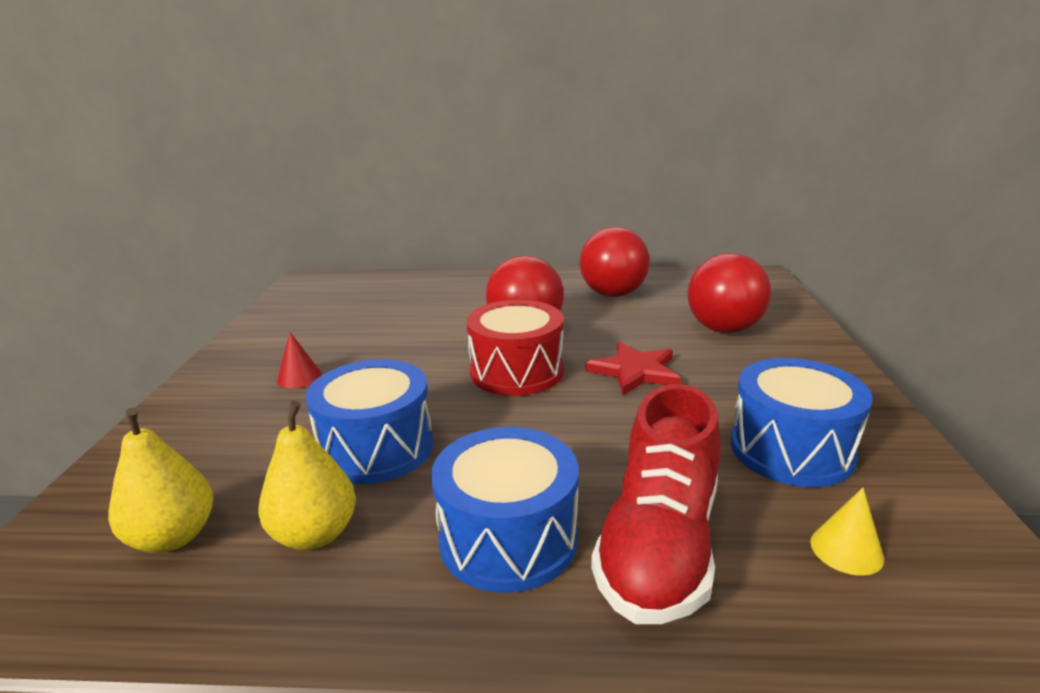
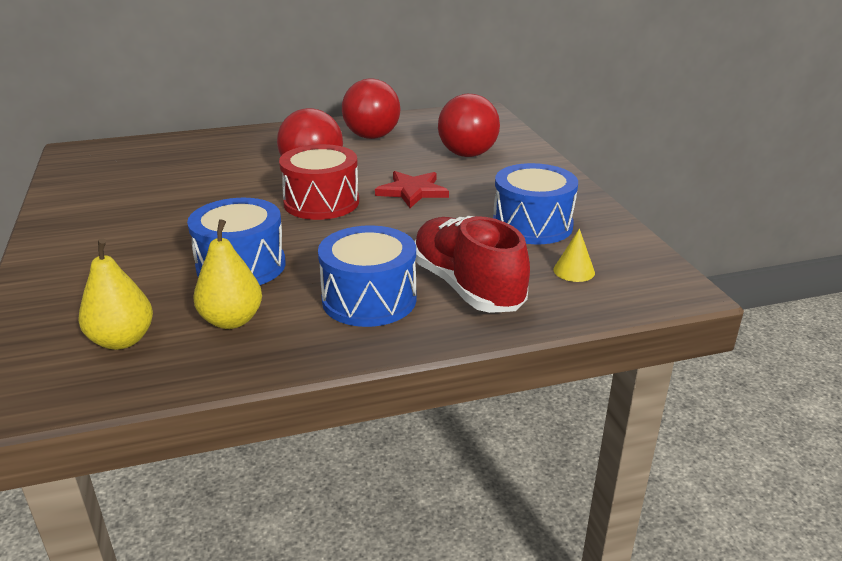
camera: 20 degrees left, 5 degrees up
red cone [277,332,322,388] -> none
red shoe [591,384,721,624] -> red shoe turned 150 degrees clockwise [414,216,530,313]

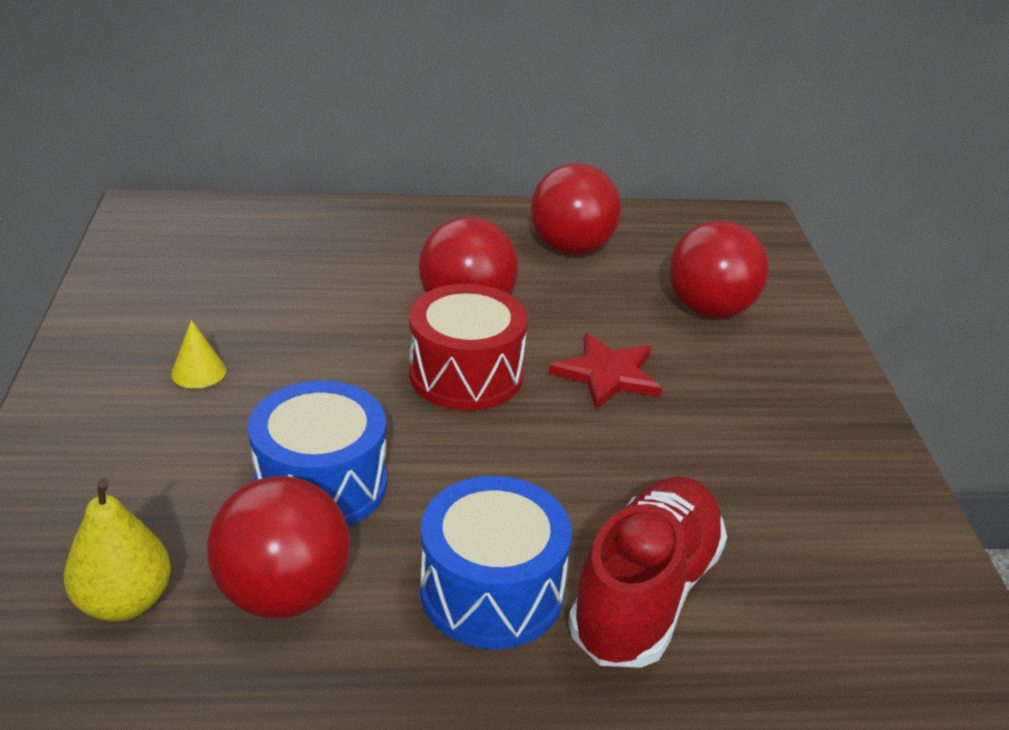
camera: 10 degrees right, 5 degrees up
yellow pear [194,219,262,329] -> red ball [207,476,350,619]
red shoe [414,216,530,313] -> red shoe turned 45 degrees clockwise [568,476,727,668]
blue drum [493,163,578,244] -> none
yellow cone [553,229,595,282] -> yellow cone moved to [171,320,226,389]

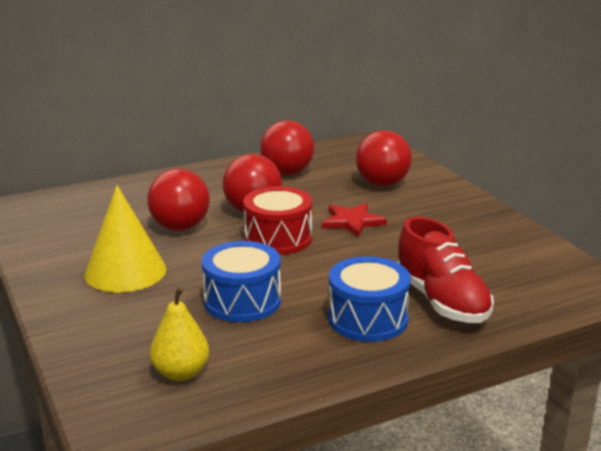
camera: 20 degrees left, 10 degrees down
yellow cone [171,320,226,389] -> yellow cone [84,185,167,292], size x2.41
red ball [207,476,350,619] -> red ball moved to [147,169,210,231]
red shoe [568,476,727,668] -> red shoe turned 150 degrees clockwise [397,217,494,323]

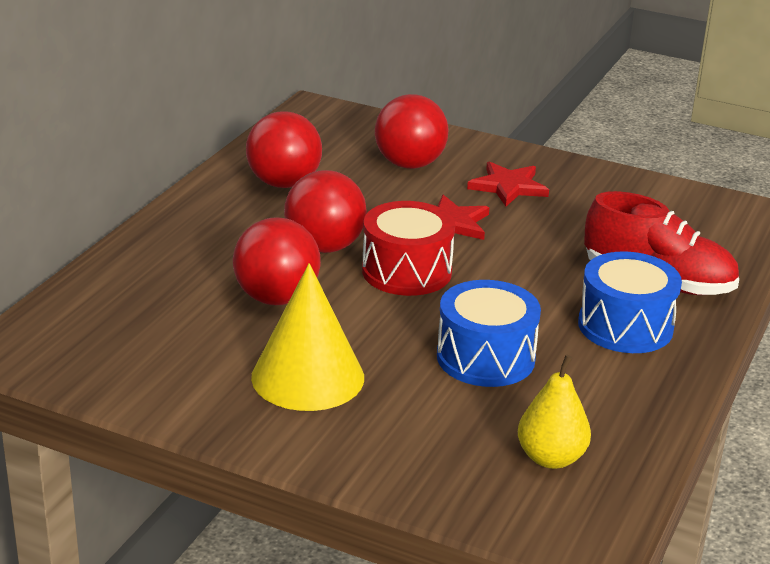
camera: 40 degrees left, 5 degrees up
none -> red star [467,162,549,207]

